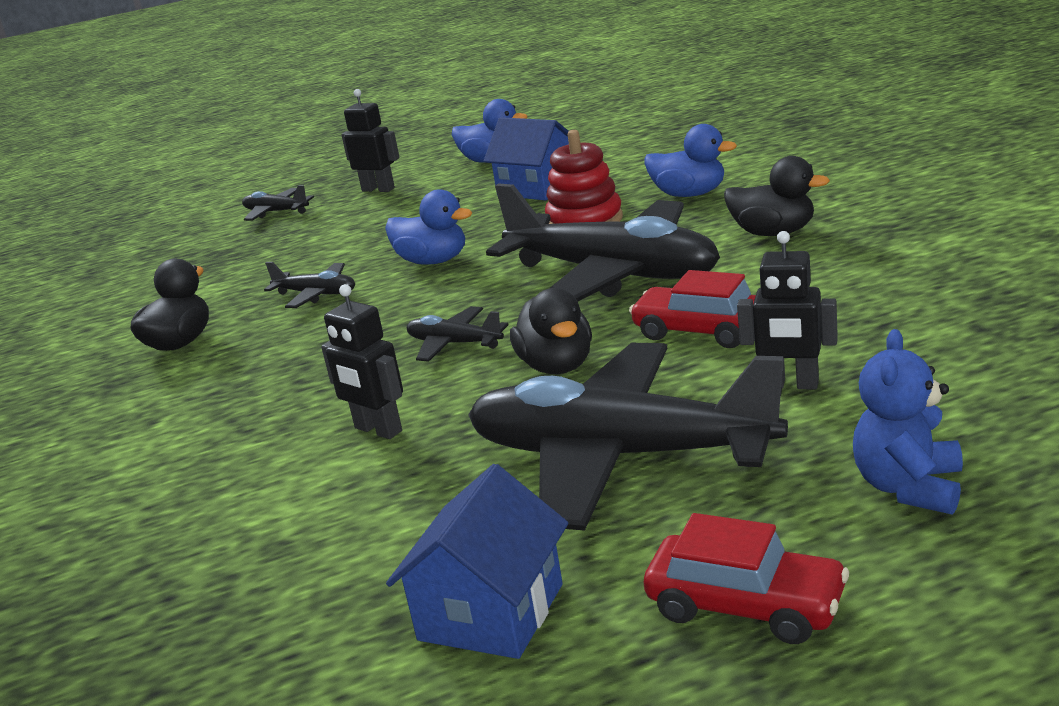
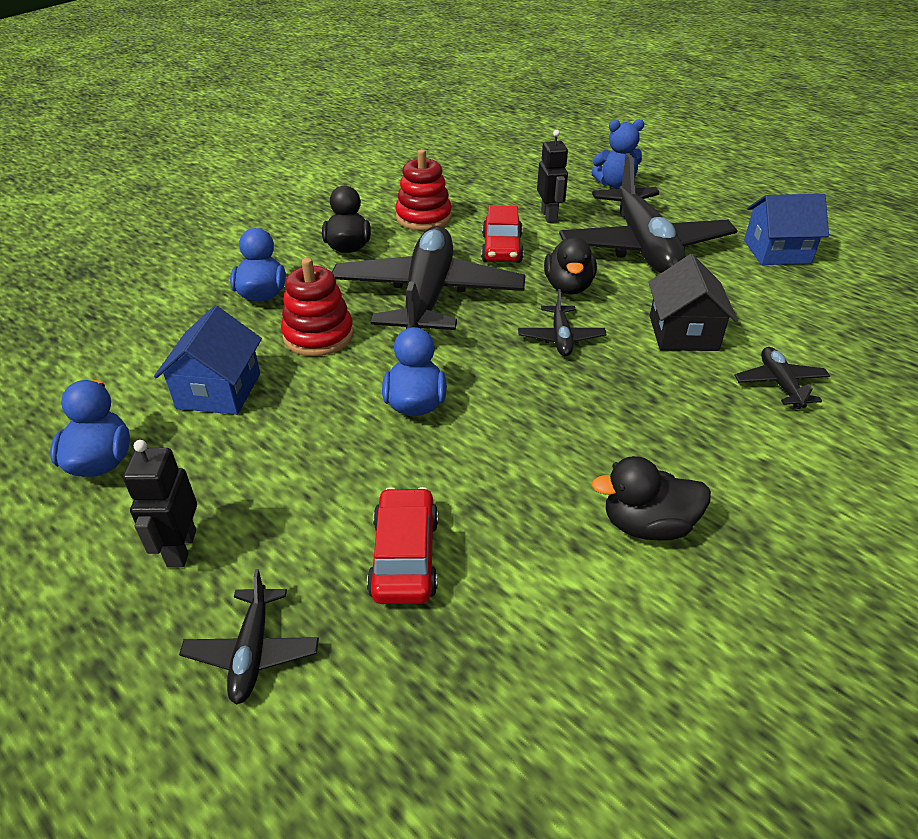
camera: 120 degrees left, 15 degrees up
black plane [264,262,355,308] -> black plane moved to [734,347,830,409]
black robot [321,284,403,439] -> black house [648,254,738,351]
black duck [510,288,592,374] -> black duck turned 135 degrees clockwise [544,237,597,294]
red car [644,513,849,644] -> red car moved to [367,487,438,604]
none -> red stacking toy [396,149,452,230]

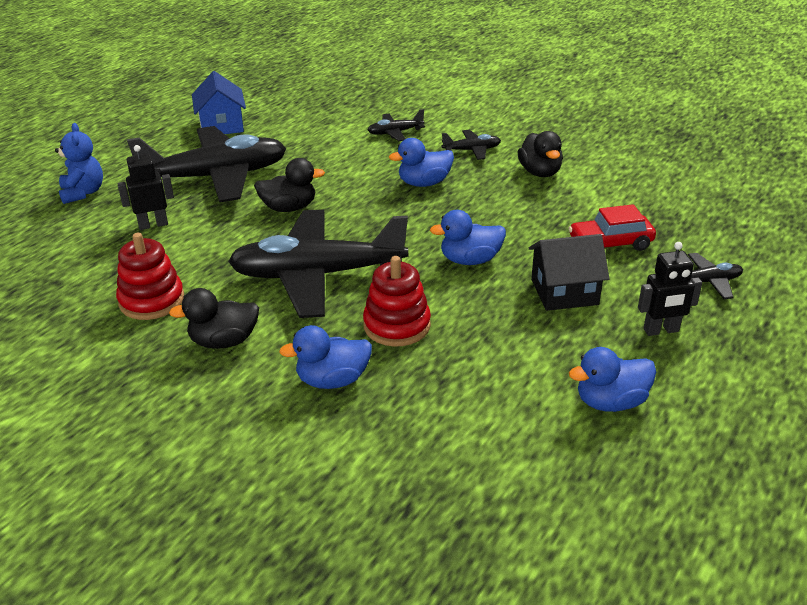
camera: 100 degrees left, 5 degrees down
blue house [154,306,262,415] -> none
red car [481,205,524,263] -> none
black plane [518,289,607,356] -> black plane moved to [442,130,501,160]
black house [648,254,738,351] -> black house moved to [529,234,610,311]
none -> blue duck [389,138,454,187]

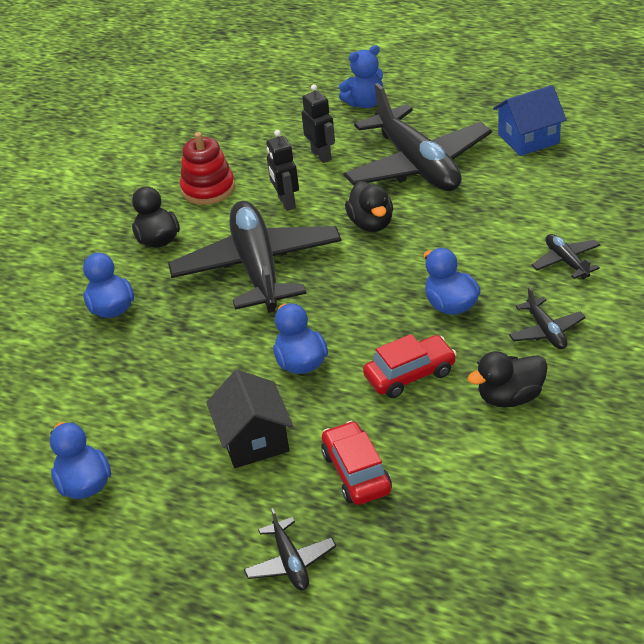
camera: 85 degrees right, 5 degrees up
red stacking toy [363,256,431,347] -> none
black robot [638,242,702,336] -> black robot moved to [267,130,299,211]
none -> red car [363,334,457,398]

